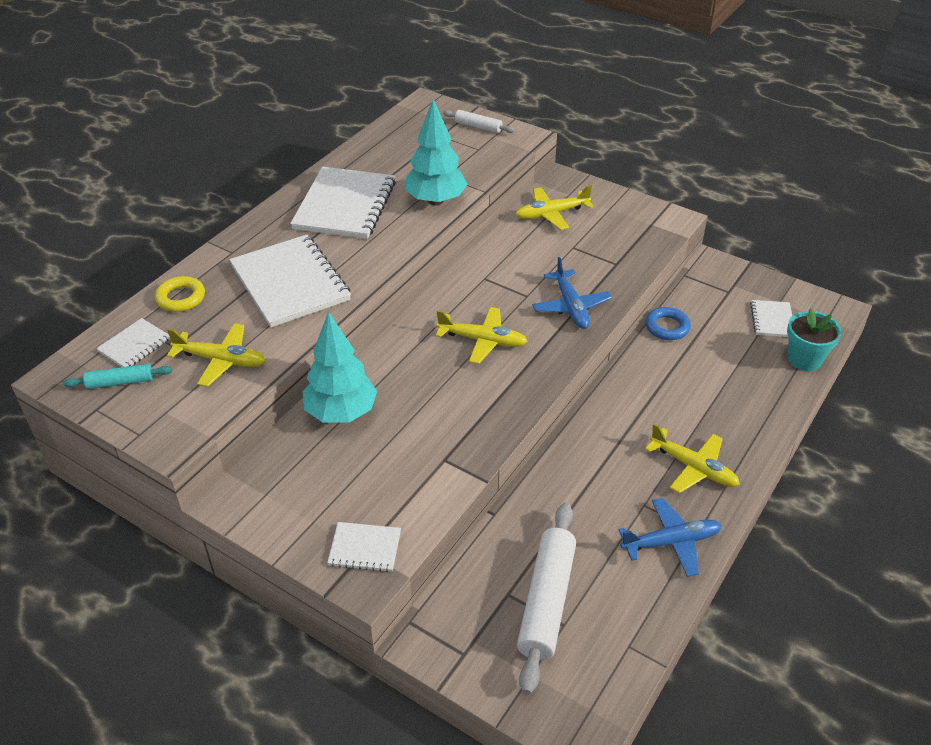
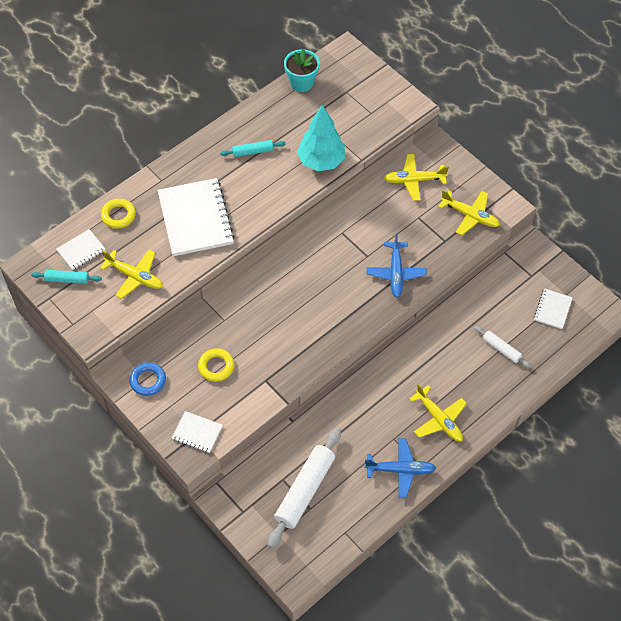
camera: 15 degrees right, 15 degrees up
white notebook [290,167,396,239] -> turquoise rolling pin [220,140,285,157]
turquoise tree [303,312,377,423] -> none
yellow plane [436,307,528,364] -> yellow plane moved to [438,190,500,235]
white rolling pin [443,110,515,133] -> white rolling pin moved to [474,326,531,368]
blue ring [645,307,691,340] -> blue ring moved to [129,362,166,396]
turquoise flower pot [787,308,842,371] -> turquoise flower pot moved to [284,49,320,92]
none -> yellow ring [198,348,234,382]

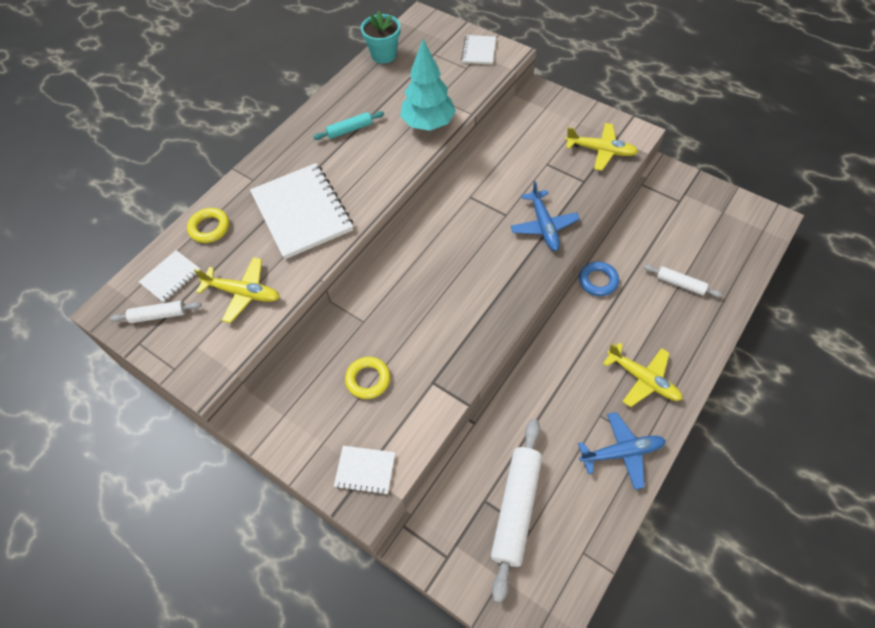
camera: 10 degrees left, 0 degrees up
turquoise rolling pin [31,270,102,284] -> white rolling pin [110,301,201,323]
blue ring [129,362,166,396] -> blue ring moved to [579,261,619,296]
yellow plane [384,154,449,201] -> none
white notebook [534,289,573,329] -> white notebook moved to [461,35,496,65]

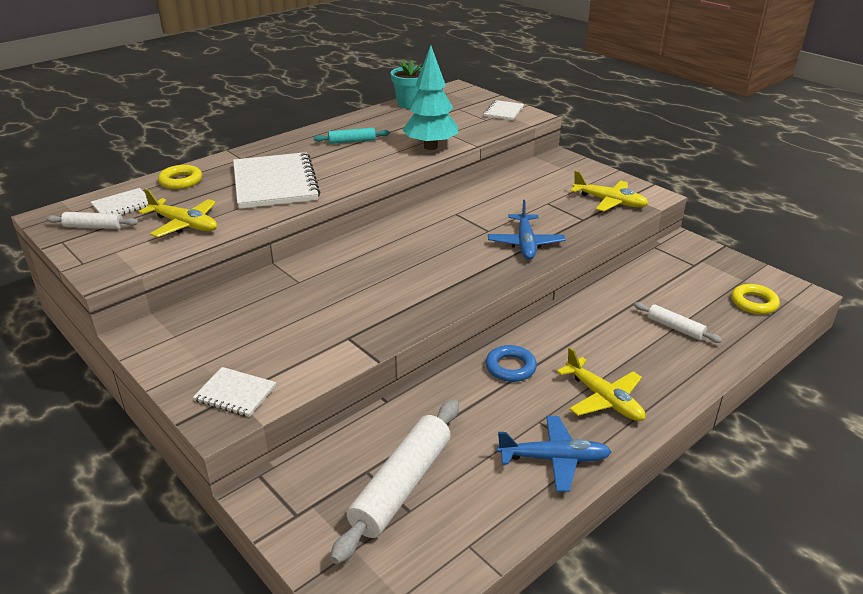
camera: 10 degrees right, 25 degrees down
yellow ring [345,357,390,399] -> yellow ring moved to [731,284,780,314]
blue ring [579,261,619,296] -> blue ring moved to [486,345,537,382]

